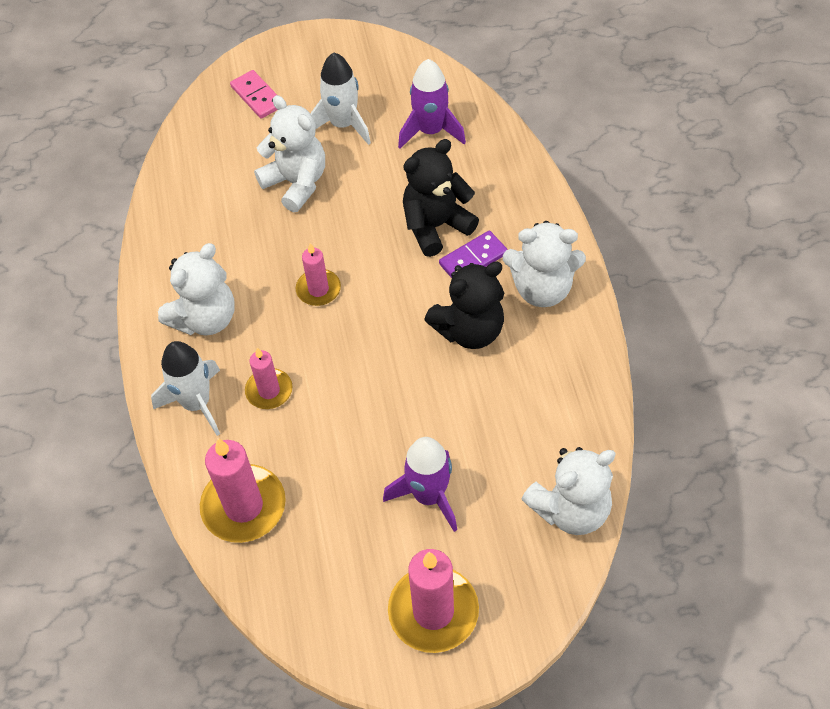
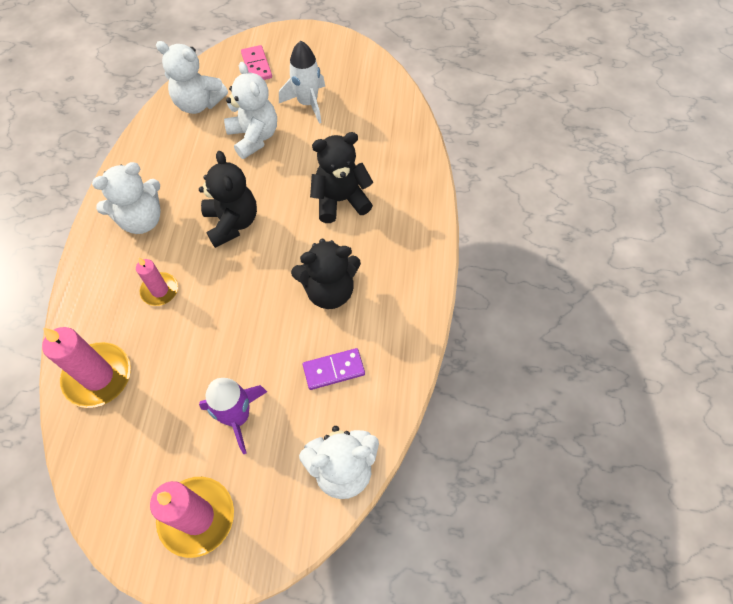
camera: 15 degrees right, 5 degrees up
white rocket [151,341,220,436] -> none
pink candle [296,243,341,306] -> black teddy bear [199,151,257,248]
purple rocket [398,59,466,149] -> none
purple domino [439,231,508,278] -> purple domino moved to [303,348,365,390]
white teddy bear [503,221,586,307] -> white teddy bear moved to [156,41,228,114]

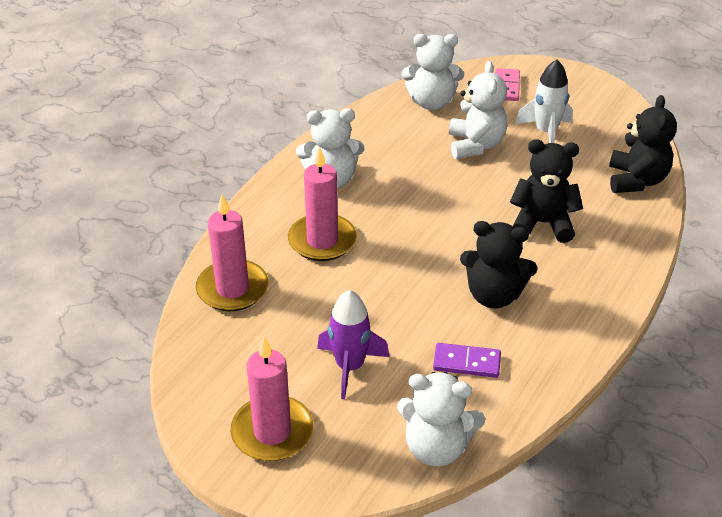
camera: 25 degrees right, 20 degrees down
pink candle [136,258,178,306] -> pink candle [288,147,357,261], size x1.70
white teddy bear [156,41,228,114] -> white teddy bear turned 45 degrees counterclockwise [402,34,464,110]
black teddy bear [199,151,257,248] -> black teddy bear moved to [609,95,677,193]

